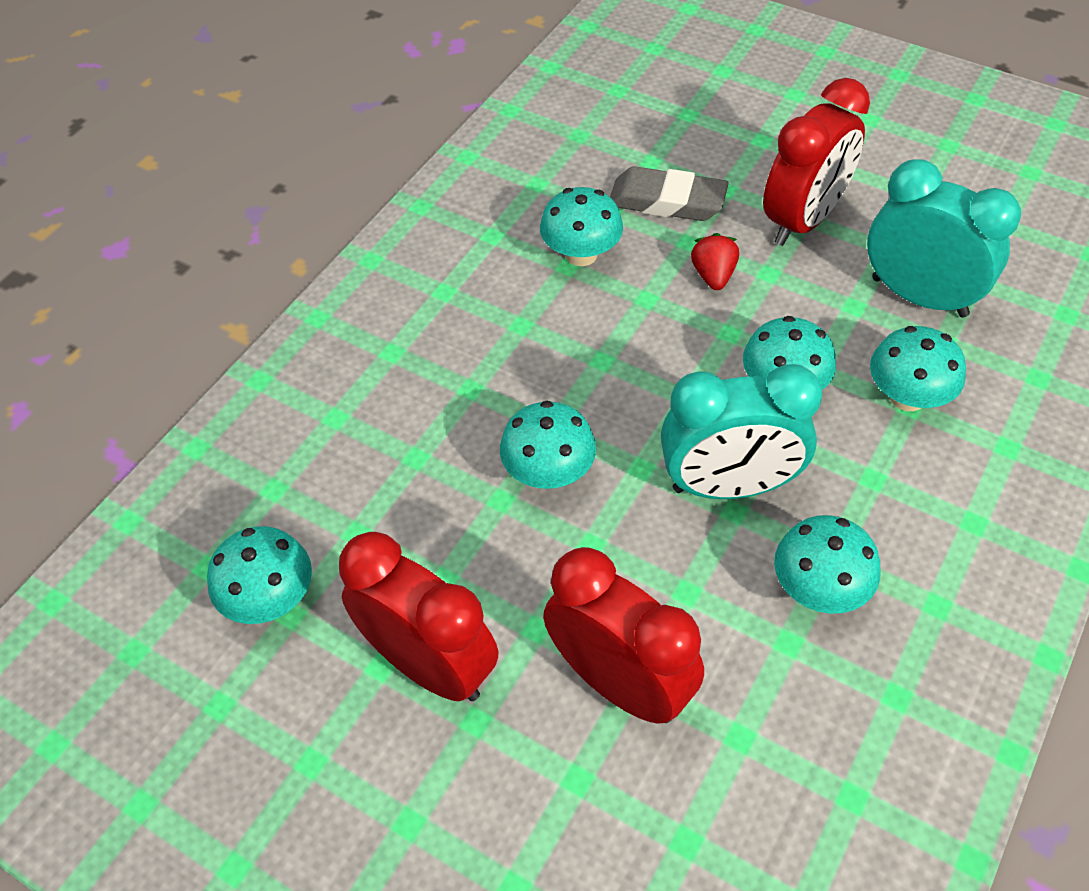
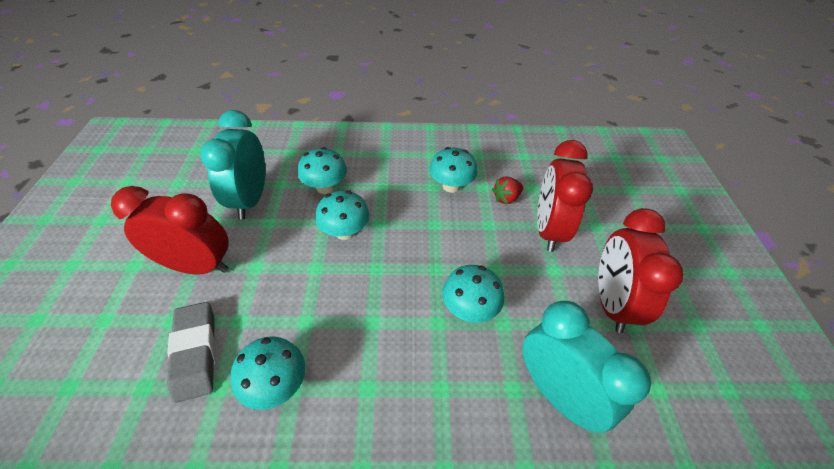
camera: 125 degrees left, 5 degrees down
turquoise mushroom [207,526,312,624] -> none
turquoise clock [661,364,822,499] -> turquoise clock moved to [522,301,651,433]
red strawberry [691,233,739,290] -> red strawberry moved to [492,176,523,204]

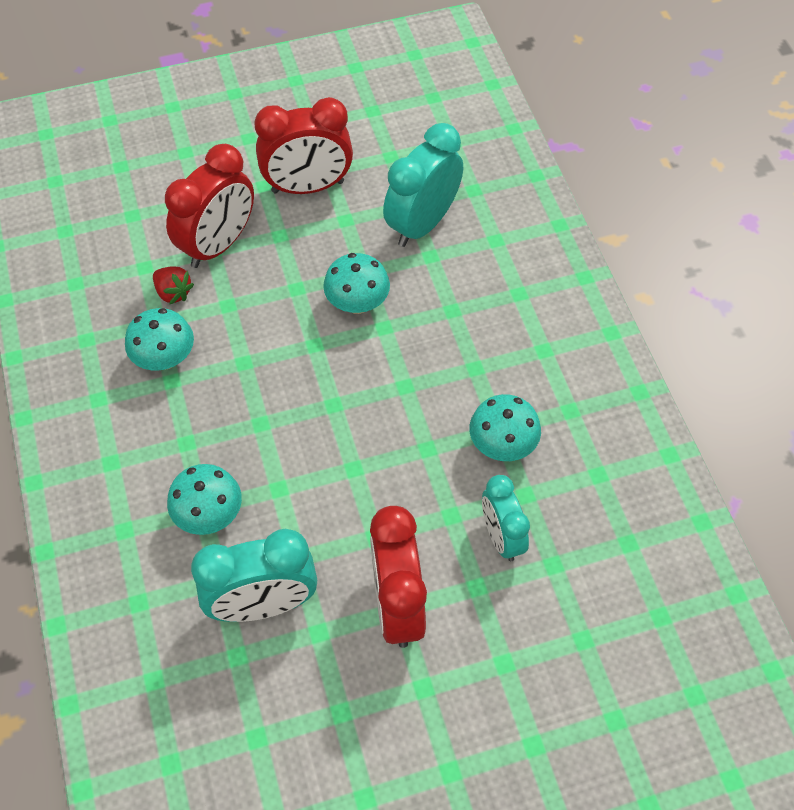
camera: 105 degrees left, 10 degrees up
grey eraser [167,302,216,403] -> turquoise clock [482,475,530,561]
turquoise mushroom [315,190,370,240] -> none
red clock [537,140,593,252] -> red clock turned 45 degrees counterclockwise [165,144,254,268]

